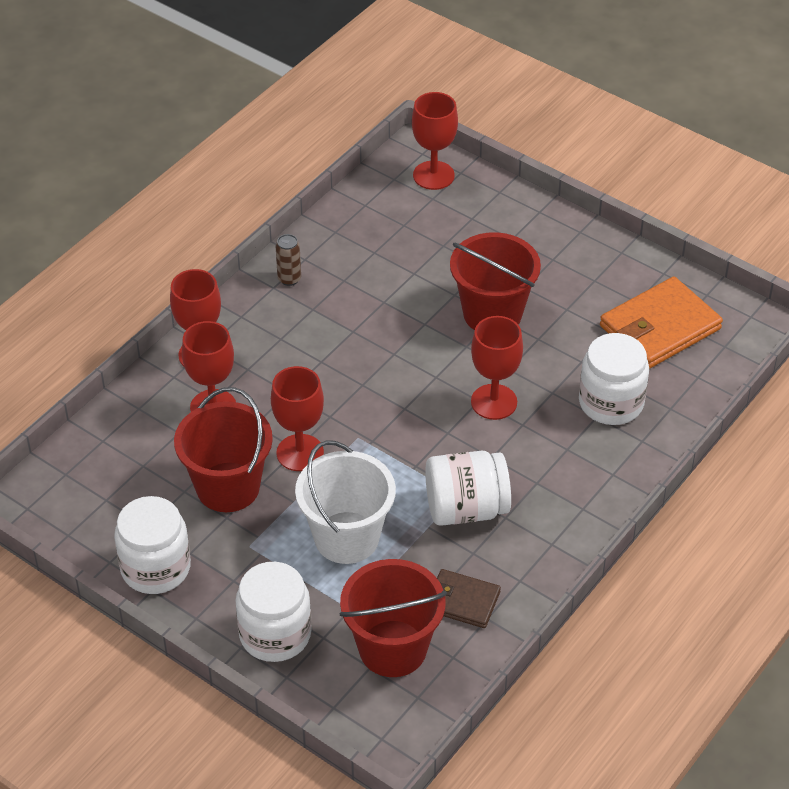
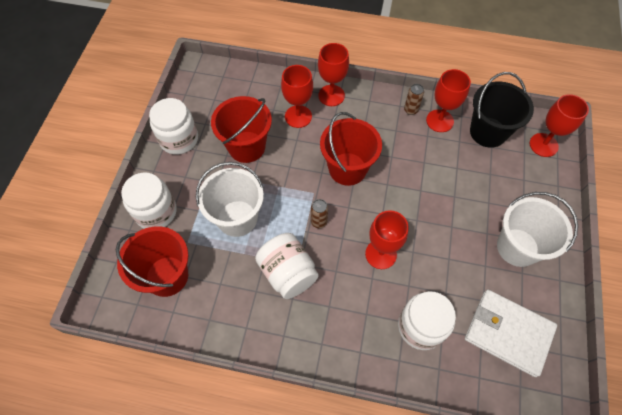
camera: 65 degrees right, 15 degrees up
red goblet [271,366,324,471] -> red goblet moved to [426,69,471,132]
brown wallet [437,569,501,628] -> none
red bucket [450,232,541,330] -> red bucket moved to [320,112,382,186]
orange wallet [600,277,723,369] -> white wallet [465,290,557,377]
none -> brown can [311,199,328,228]
none -> black bucket [470,72,534,148]
none -> white bucket [497,192,578,267]

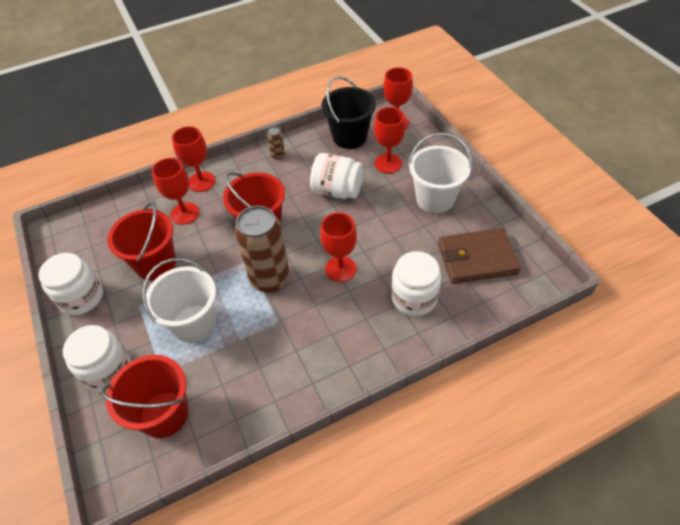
camera: 35 degrees left, 10 degrees down
white jar [255,233,319,299] -> white jar moved to [310,153,363,199]
brown can [311,199,328,228] -> brown can [235,206,290,293], size x2.39
red goblet [426,69,471,132] -> red goblet moved to [374,107,405,173]
white wallet [465,290,557,377] -> brown wallet [438,228,521,284]

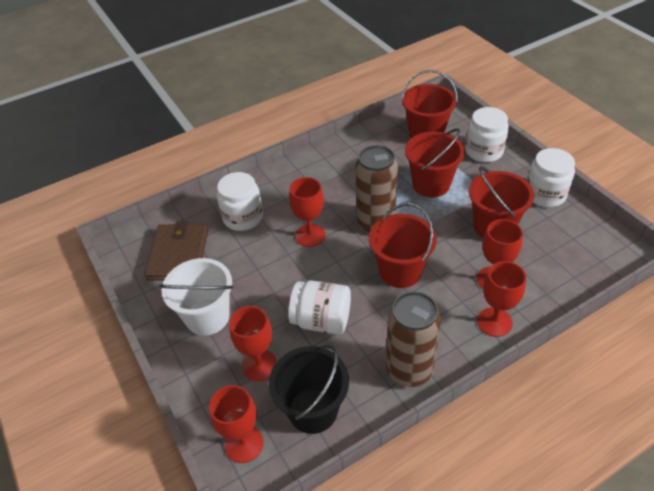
camera: 175 degrees right, 5 degrees down
white bucket [142,258,216,343] -> red bucket [405,128,465,198]
brown can [267,127,285,160] -> brown can [386,291,441,387], size x2.39
brown wallet [438,228,521,284] -> brown wallet turned 75 degrees counterclockwise [144,221,208,281]

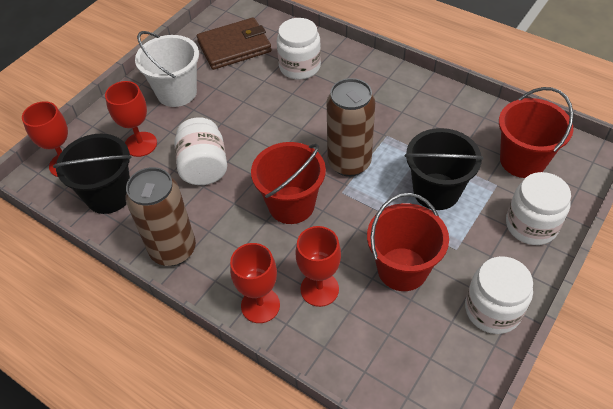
camera: 65 degrees right, 5 degrees up
red goblet [289,177,325,247] -> none
red bucket [405,128,465,198] -> black bucket [405,128,484,210]

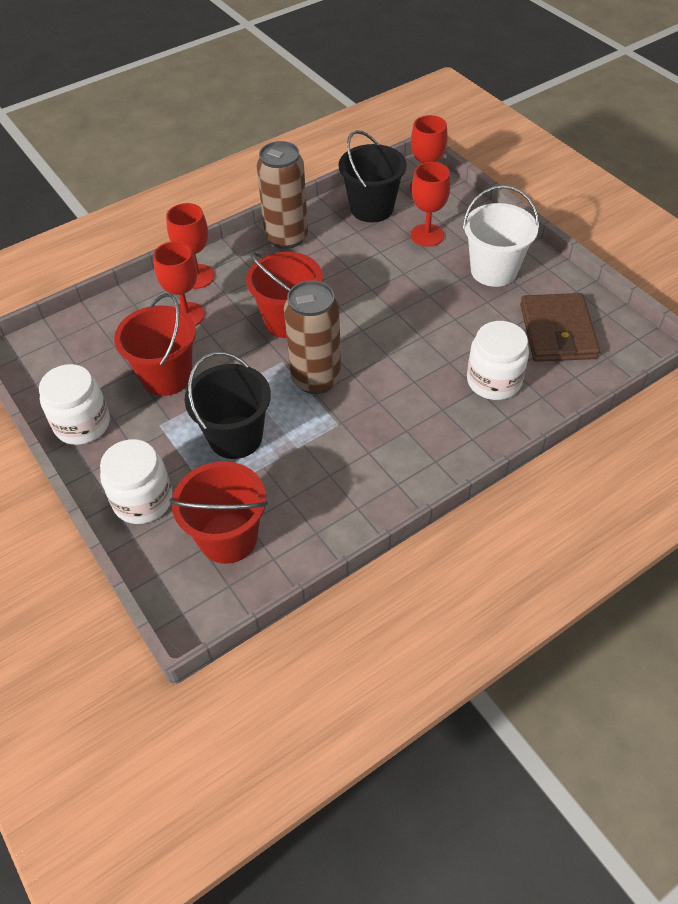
camera: 110 degrees right, 0 degrees up
white jar [174,117,227,185] -> none

